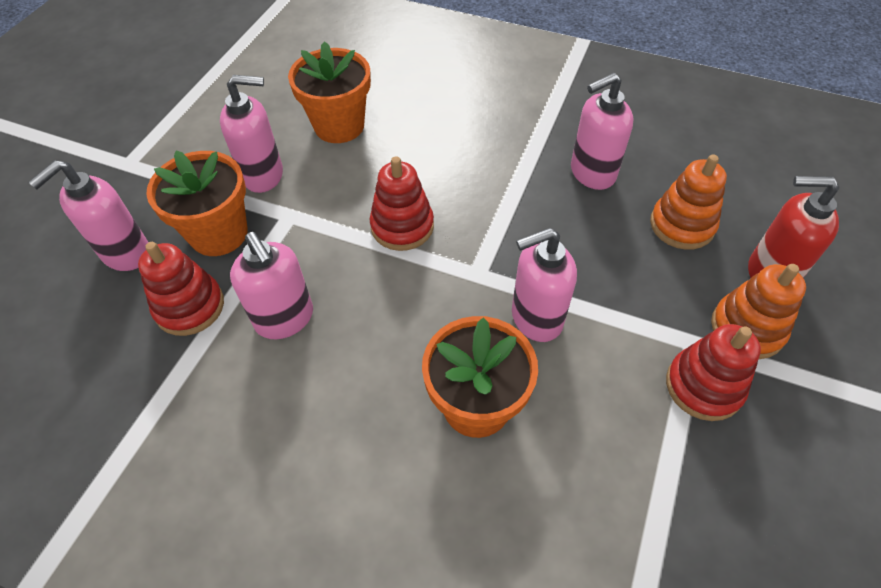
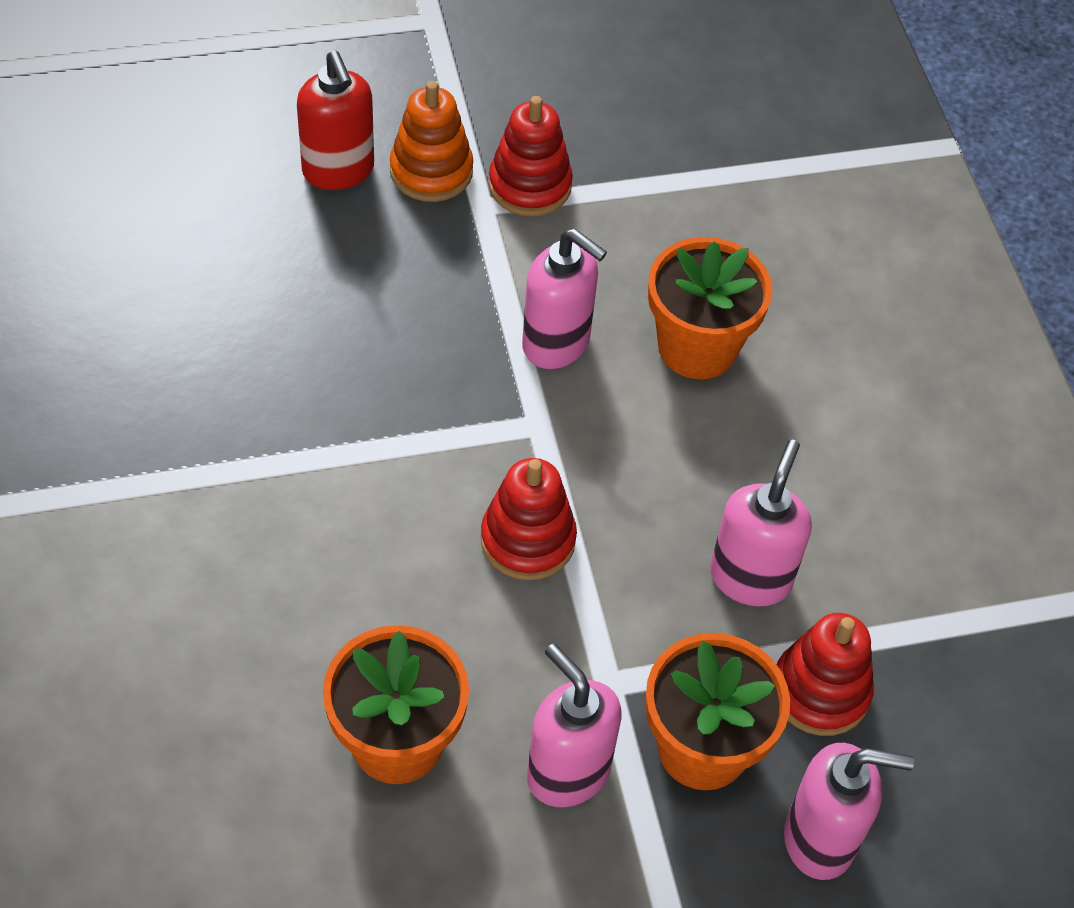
camera: 130 degrees left, 0 degrees up
pink soap dispenser [571,73,633,190] -> none
orange stacking toy [650,154,727,250] -> none

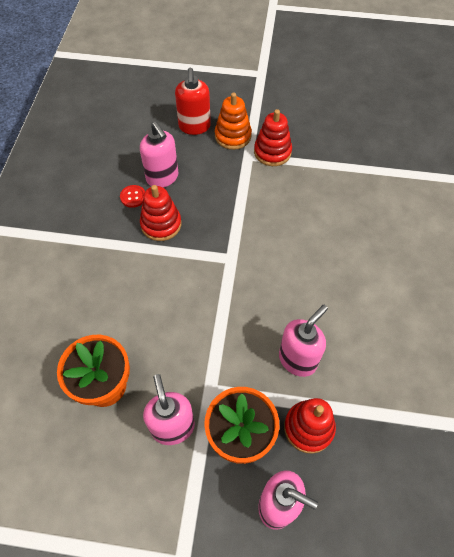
camera: 25 degrees right, 5 degrees up
red stacking toy [481,458,577,580] -> red stacking toy moved to [140,185,181,241]
pink soap dispenser [522,228,607,369] -> pink soap dispenser moved to [140,122,179,187]
orange flower pot [648,237,772,379] -> none
none -> red button [120,185,145,208]

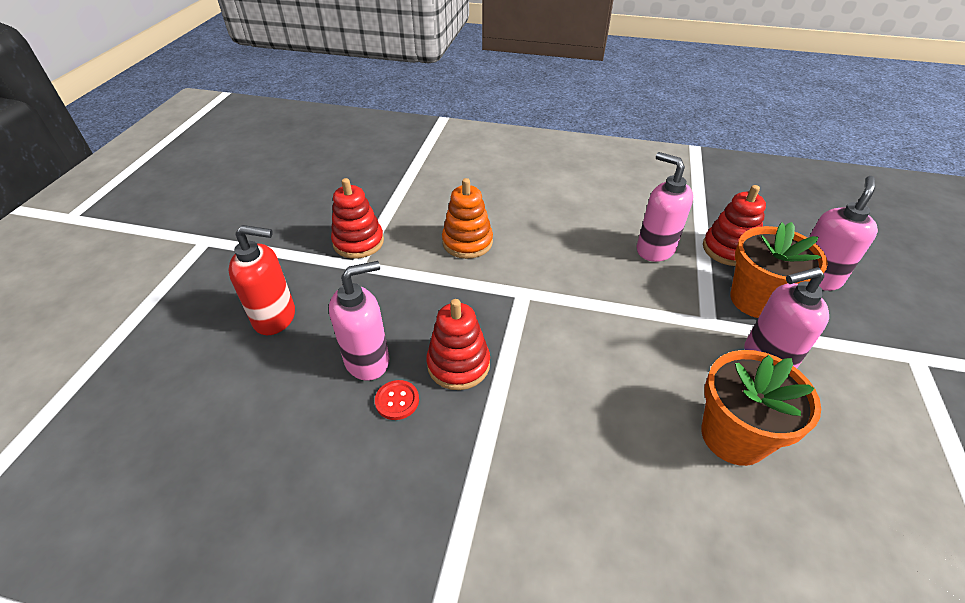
camera: 85 degrees left, 15 degrees down
orange stacking toy [215,93,252,150] -> orange stacking toy moved to [442,178,493,259]

